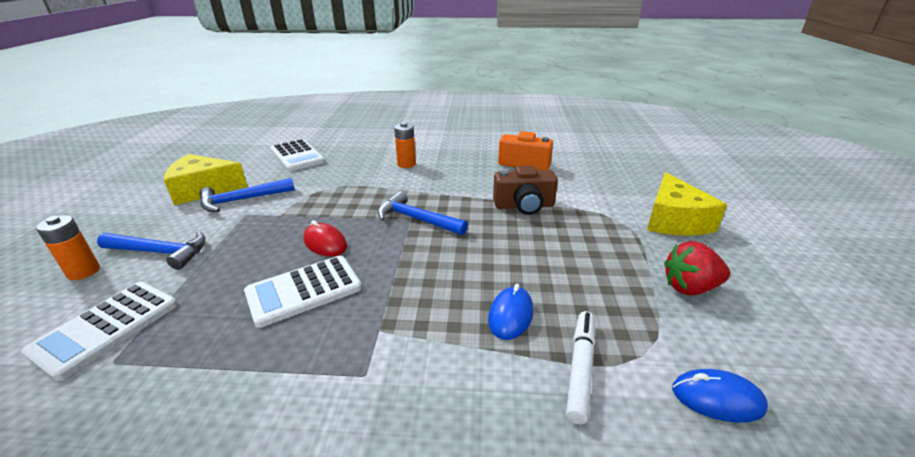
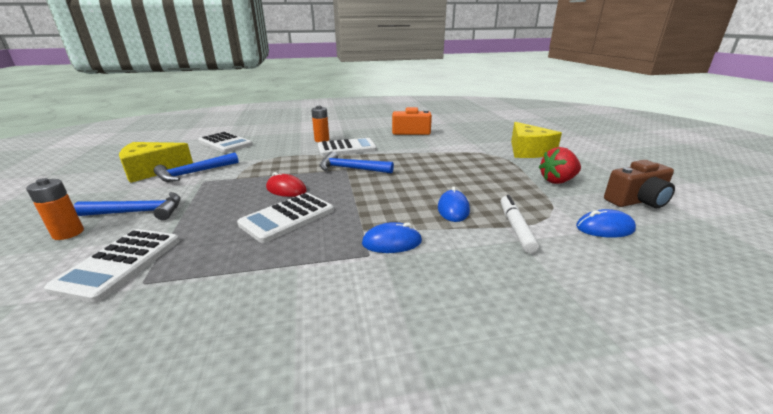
camera: 15 degrees left, 5 degrees down
brown camera [493,165,558,215] -> brown camera moved to [604,160,675,208]
none -> white calculator [318,138,377,156]
none -> blue mouse [362,222,422,253]

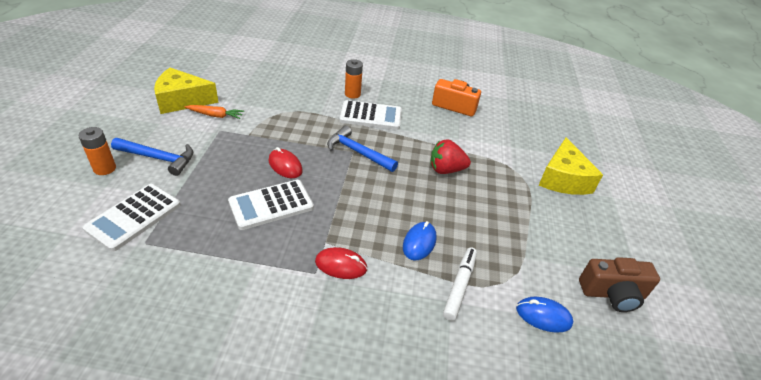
camera: 15 degrees right, 15 degrees up
blue hammer [154,152,239,182] -> orange carrot [185,105,244,119]
white calculator [198,132,253,153] -> none
blue mouse [362,222,422,253] -> red mouse [315,247,367,279]
red strawberry [539,147,581,184] -> red strawberry moved to [430,139,471,174]

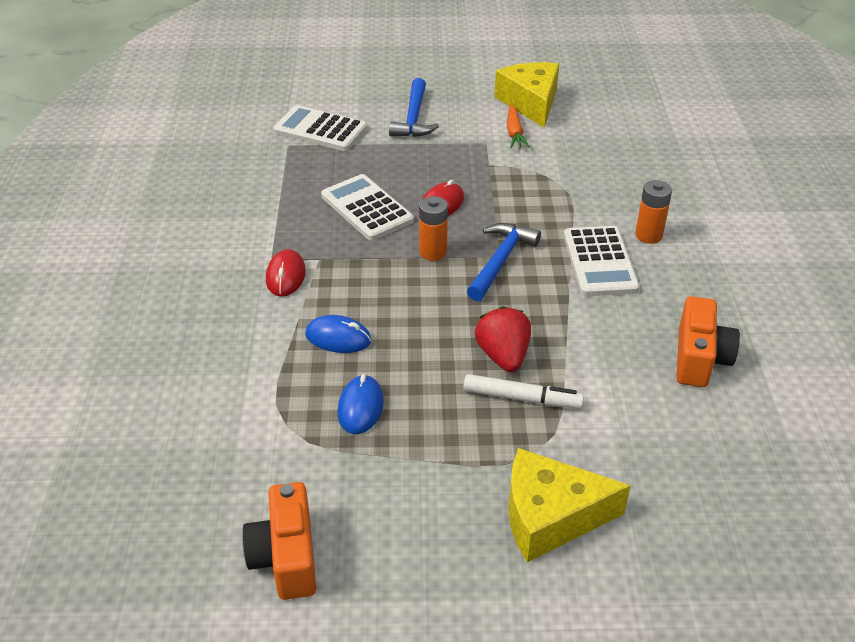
camera: 85 degrees right, 0 degrees up
orange battery [79,127,116,175] -> orange battery moved to [419,196,448,261]
white marker [443,247,477,321] -> white marker moved to [464,374,584,409]
blue mouse [516,297,573,333] -> blue mouse moved to [338,374,384,434]
brown camera [579,257,660,312] -> orange camera [242,482,316,600]

